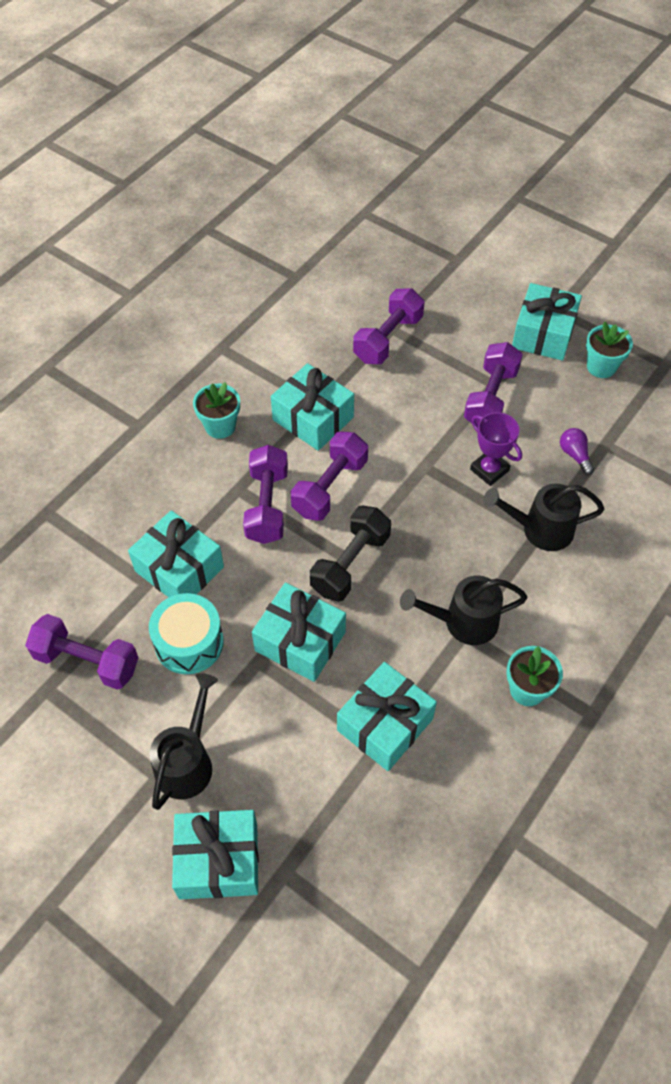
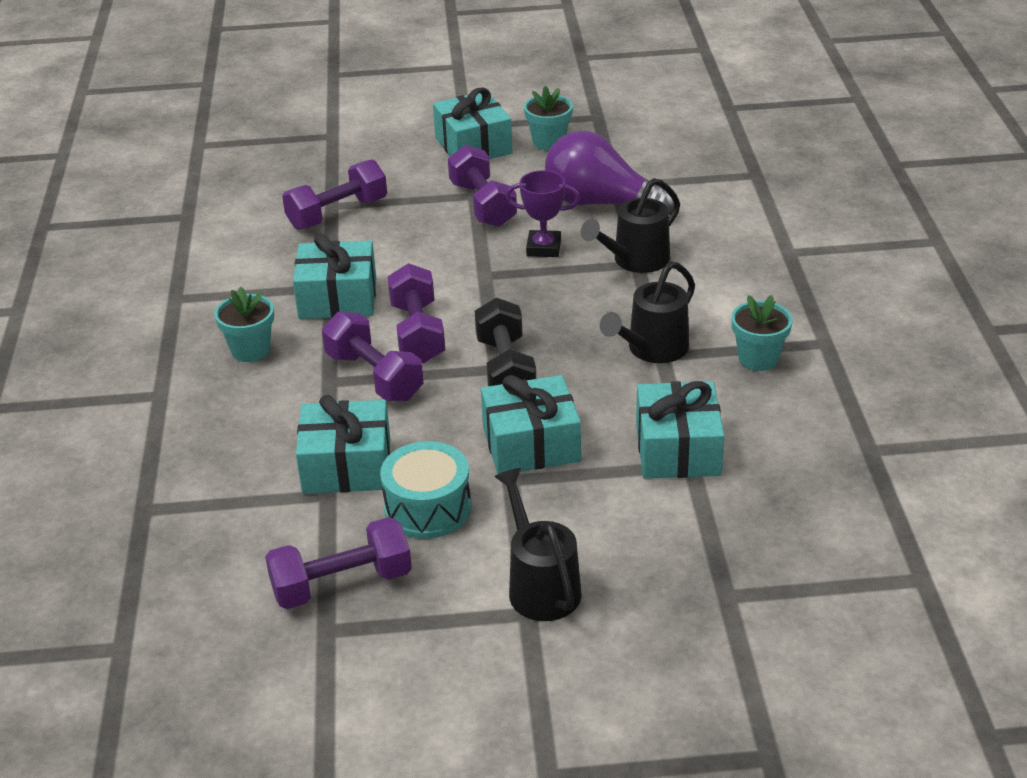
camera: 40 degrees left, 20 degrees down
turquoise gift [172,810,259,900] -> none
purple dumbbell [353,288,424,364] -> purple dumbbell turned 60 degrees clockwise [282,159,387,230]
purple light bulb [560,428,594,475] -> purple light bulb [545,131,674,215], size x2.47

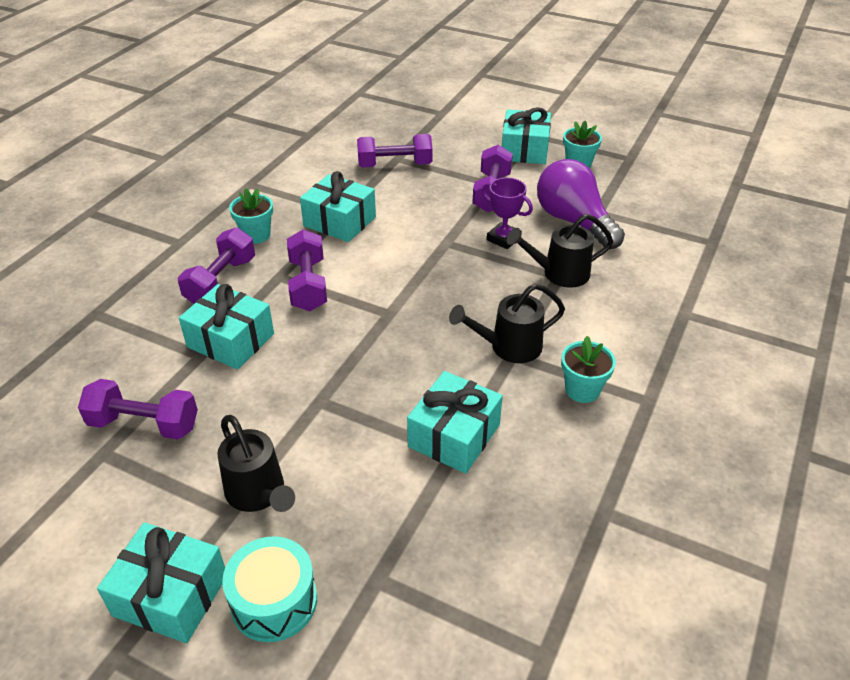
camera: 30 degrees right, 5 degrees up
turquoise drum [380,441,471,539] -> turquoise drum moved to [222,536,317,642]
purple dumbbell [388,263,445,363] -> purple dumbbell moved to [178,228,255,304]
black dumbbell [475,298,536,386] -> none
turquoise gift [481,375,581,474] -> turquoise gift moved to [97,522,225,643]
black watering can [494,468,582,621] -> black watering can turned 135 degrees clockwise [217,415,295,512]

